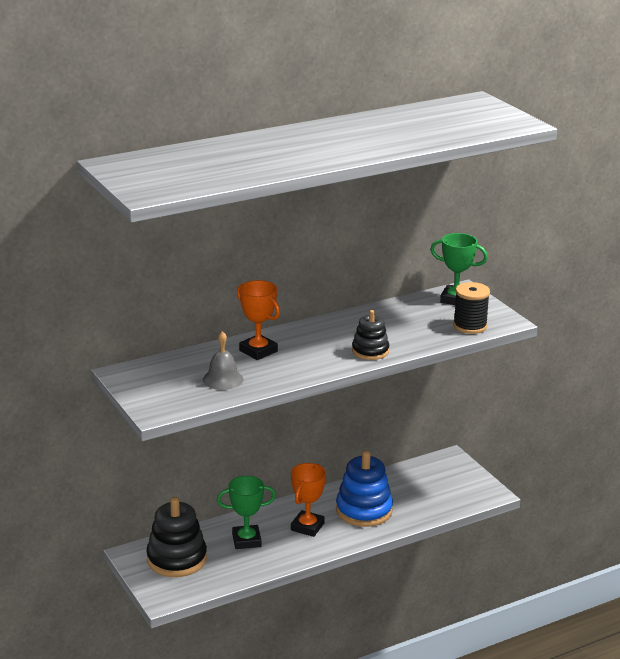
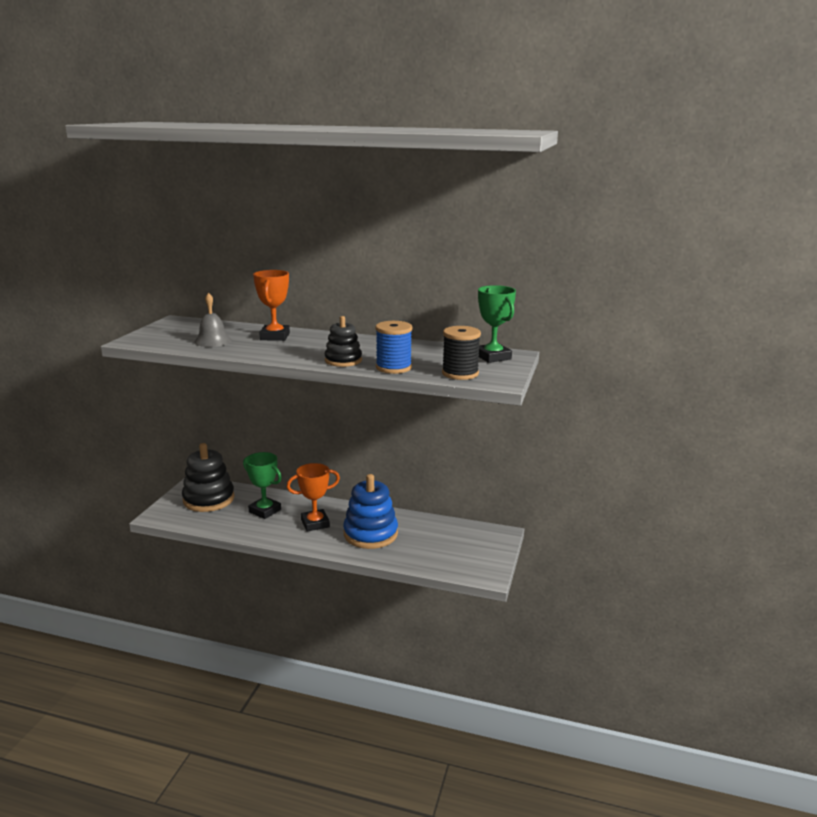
camera: 45 degrees right, 5 degrees down
none -> blue spool [375,321,412,374]

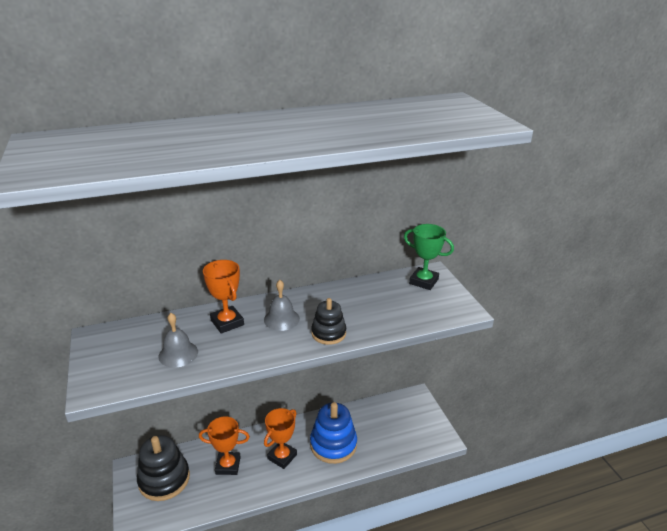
camera: 35 degrees left, 10 degrees up
green trophy [243,452,282,519] -> orange trophy [199,416,250,475]
blue spool [375,321,412,374] -> none
black spool [442,326,481,380] -> none
none -> grey bell [264,280,300,331]

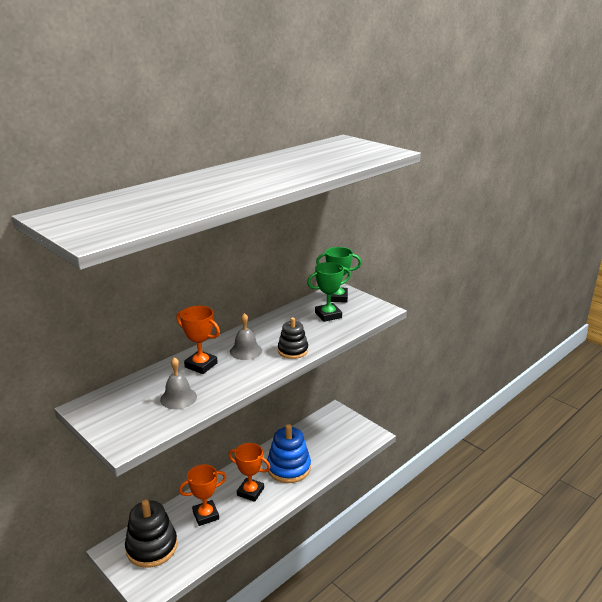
camera: 25 degrees left, 5 degrees down
orange trophy [264,408,297,469] -> orange trophy turned 75 degrees counterclockwise [228,443,271,502]
none -> green trophy [307,262,351,322]

